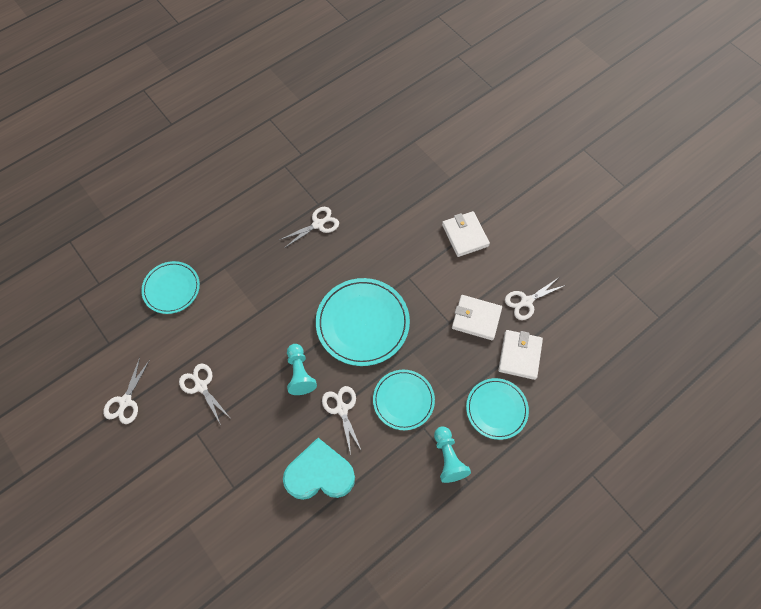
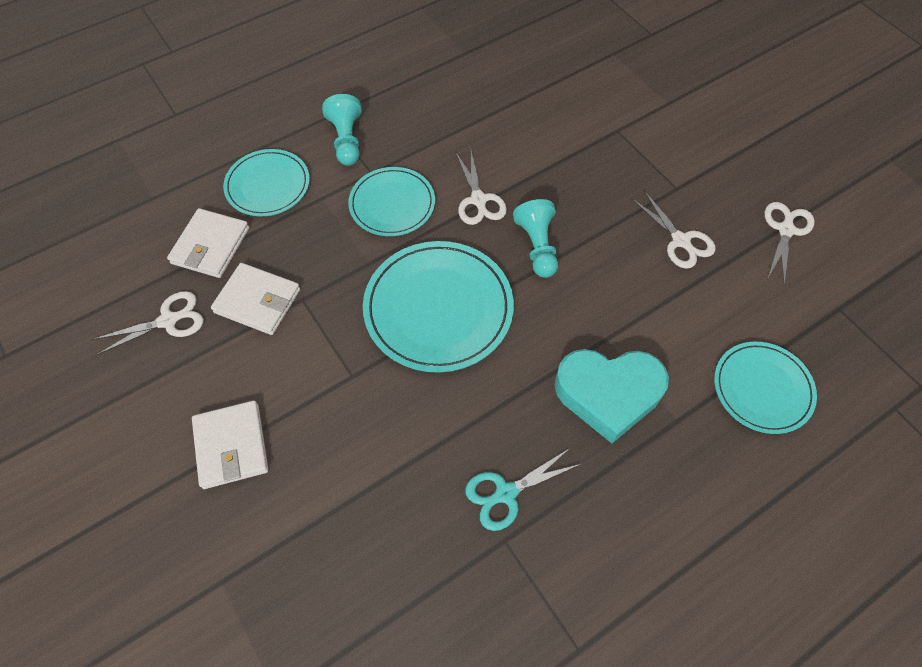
camera: 175 degrees left, 5 degrees down
white scissors [279,207,339,247] -> turquoise scissors [465,448,581,531]
turquoise heart [283,438,355,500] -> turquoise heart moved to [554,349,669,443]

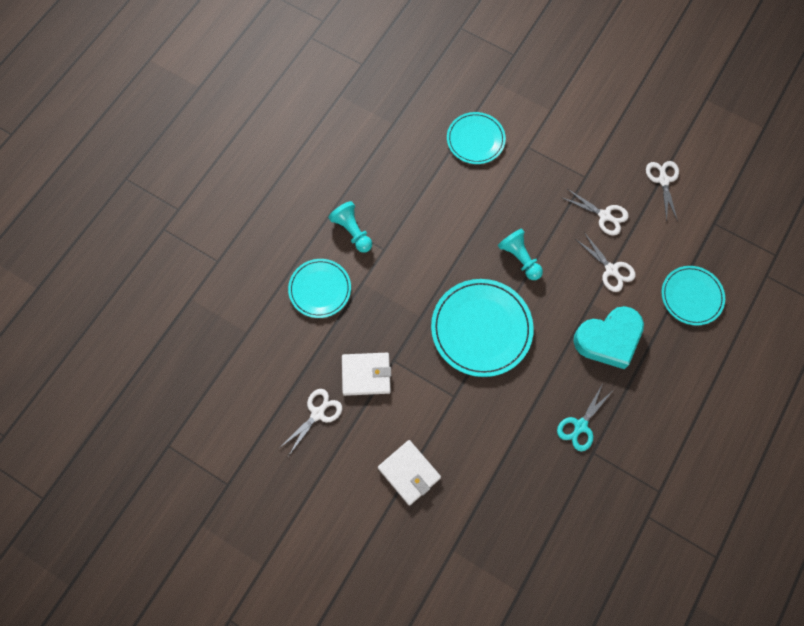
camera: 25 degrees left, 10 degrees up
white wallet [167,208,249,278] -> none
turquoise plate [348,167,435,236] -> turquoise plate moved to [447,112,506,164]
white scissors [456,151,507,225] -> white scissors moved to [577,232,636,292]

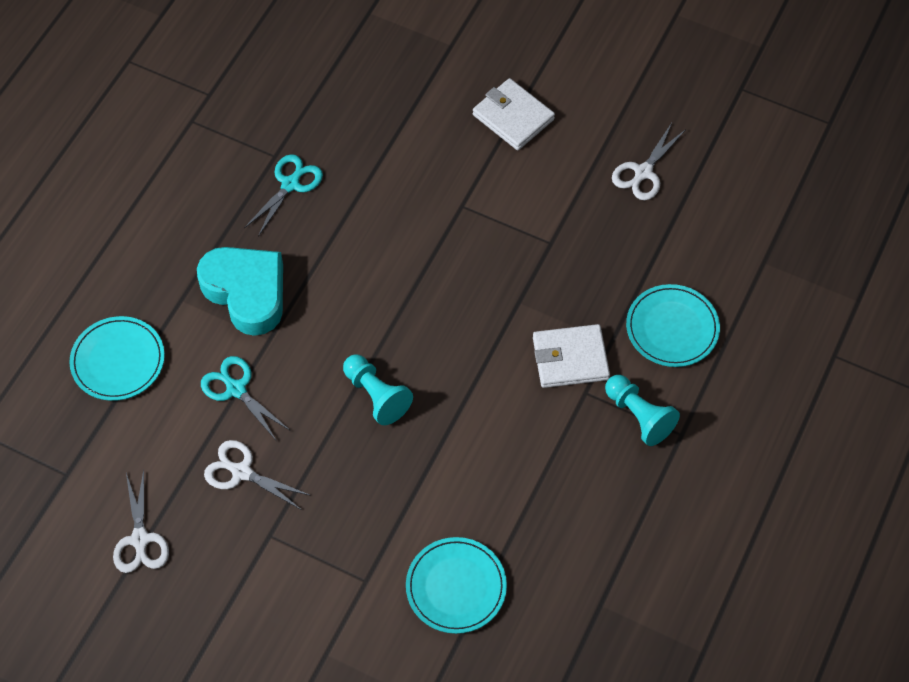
camera: 175 degrees right, 10 degrees down
white wallet [342,353,391,396] -> white wallet moved to [533,324,610,388]
turquoise plate [431,279,534,377] -> none
turquoise heart [573,306,644,369] -> turquoise heart turned 75 degrees clockwise [197,247,283,336]
white scissors [577,232,636,292] -> turquoise scissors [201,356,289,440]

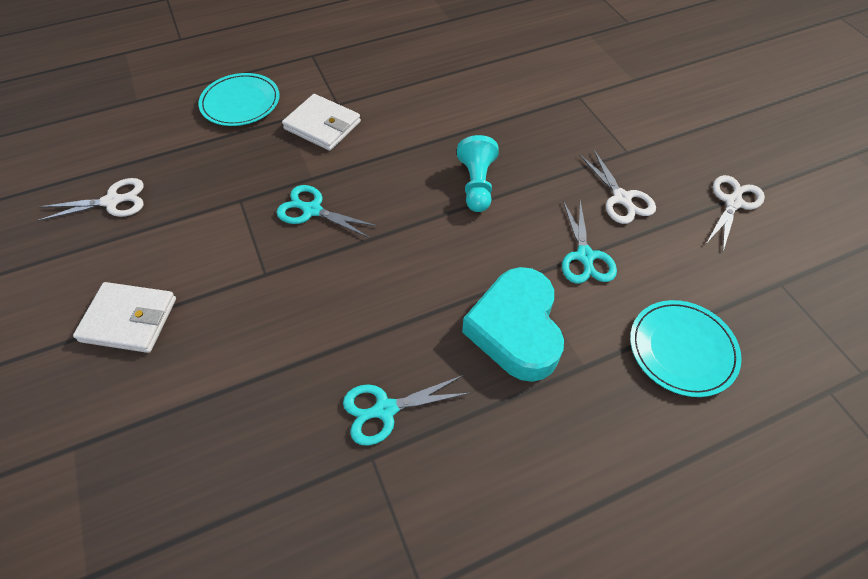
camera: 140 degrees left, 5 degrees down
turquoise plate [406,537,507,634] -> none
white wallet [473,78,555,150] -> white wallet turned 75 degrees counterclockwise [73,282,176,353]
turquoise pawn [605,375,680,446] -> none
none -> turquoise scissors [277,185,377,238]

